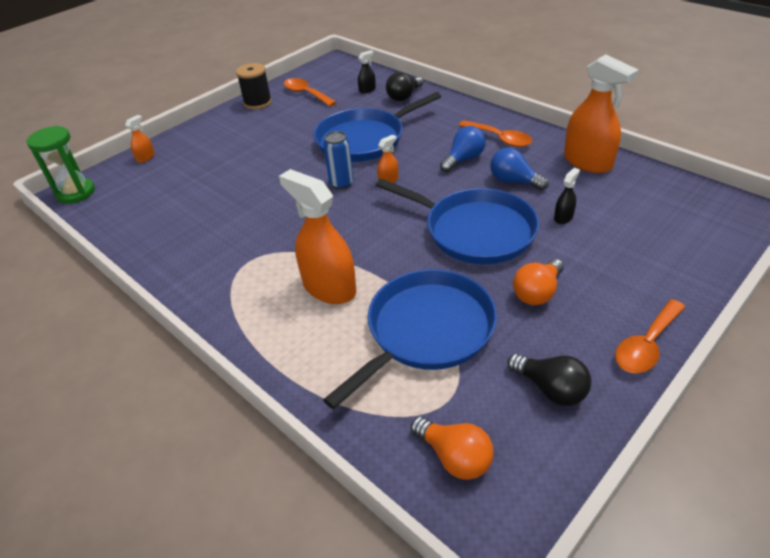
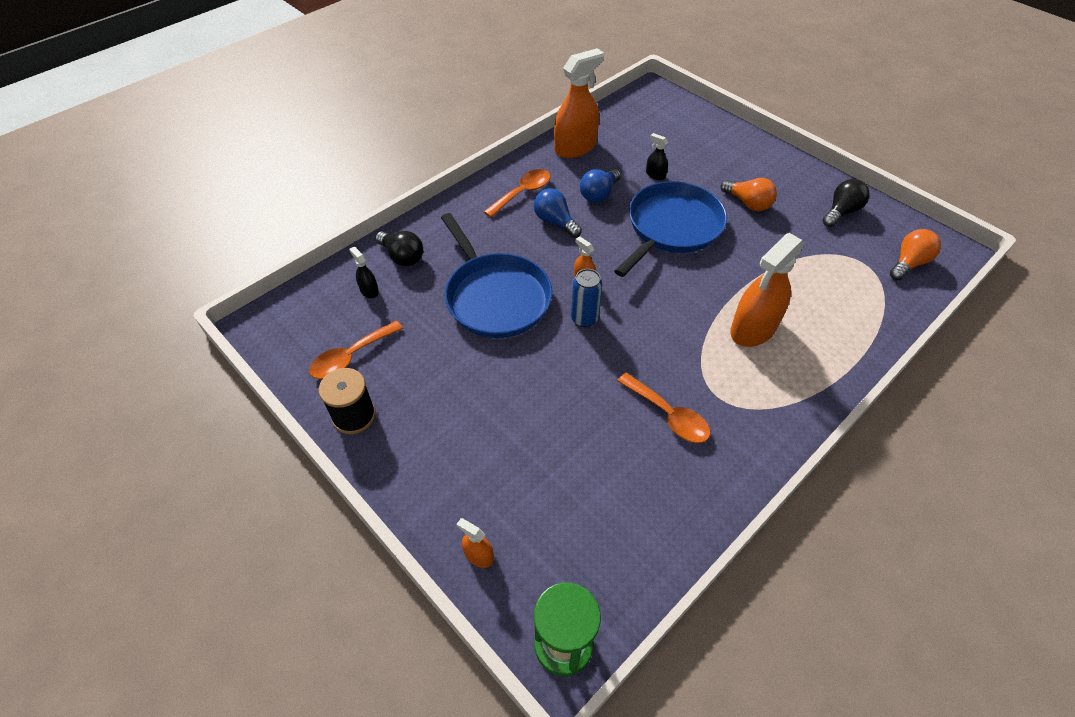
camera: 90 degrees left, 10 degrees up
blue pan [323,269,497,409] -> none
orange spoon [615,299,685,373] -> orange spoon moved to [617,373,710,443]

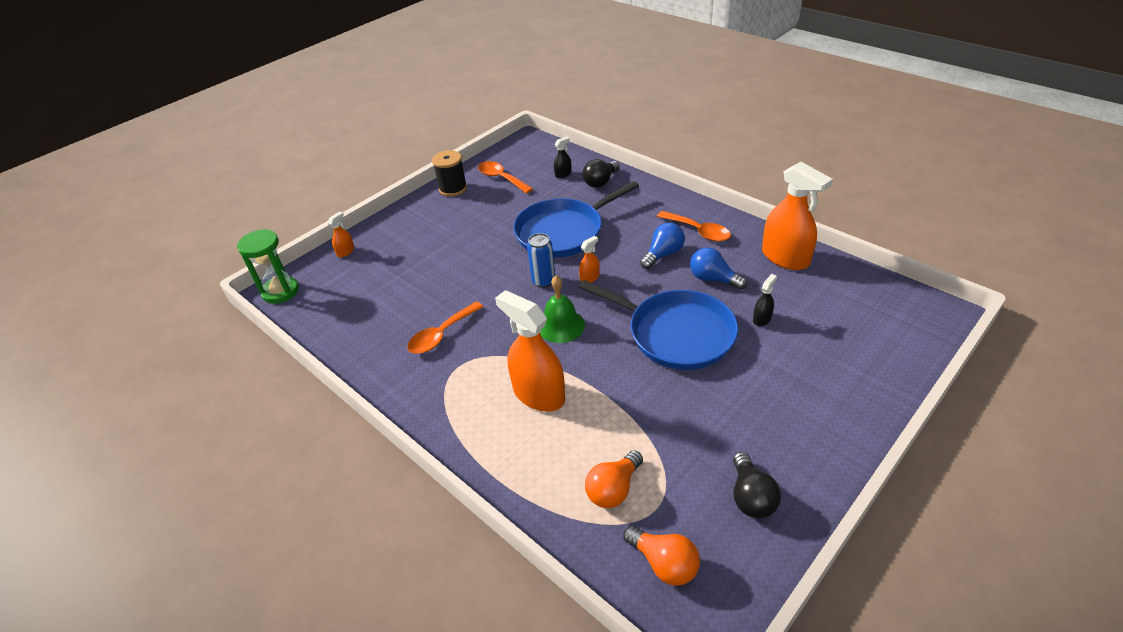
camera: 90 degrees right, 10 degrees down
orange light bulb [721,178,777,211] -> orange light bulb moved to [585,450,643,508]
black light bulb [823,179,870,227] -> black light bulb turned 45 degrees clockwise [733,452,781,518]
none -> green bell [540,276,585,343]

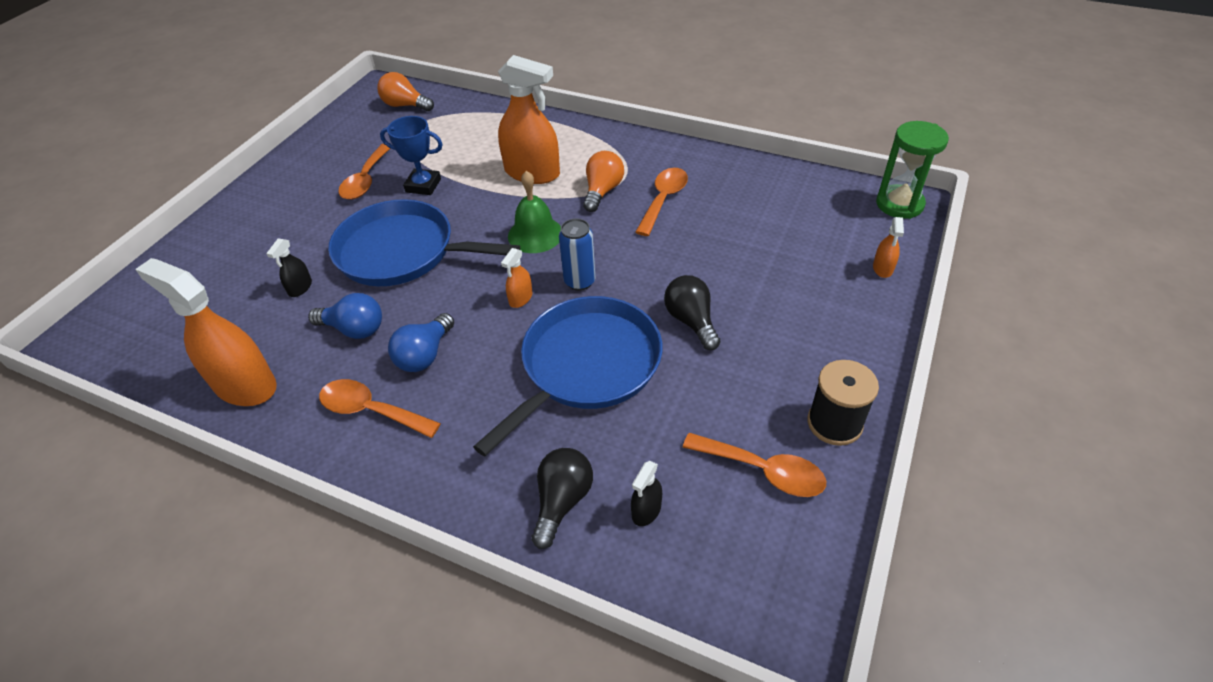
camera: 160 degrees right, 5 degrees up
orange light bulb [585,450,643,508] -> orange light bulb moved to [583,151,624,212]
black light bulb [733,452,781,518] -> black light bulb moved to [664,275,720,350]
none -> orange spoon [338,144,390,200]
none -> blue trophy [380,116,443,195]

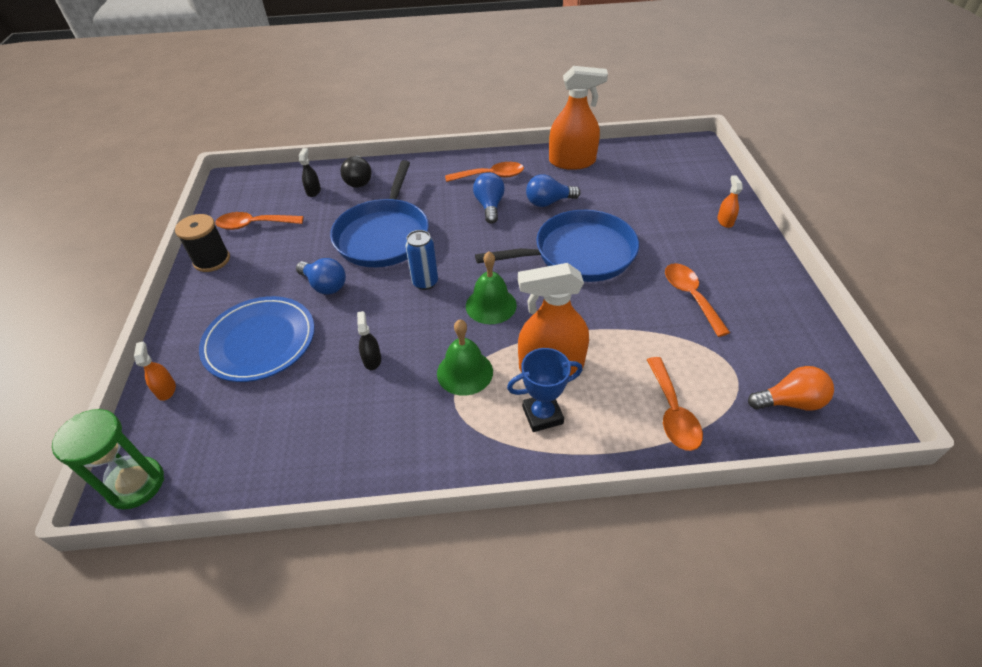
camera: 150 degrees right, 0 degrees up
black spray bottle [266,238,312,297] -> black spray bottle moved to [357,311,381,370]
blue trophy [380,116,443,195] -> blue trophy moved to [507,348,583,432]
orange spray bottle [501,248,532,308] -> orange spray bottle moved to [717,175,743,228]
orange light bulb [583,151,624,212] -> green bell [437,319,493,396]
orange spoon [635,168,688,236] -> orange spoon moved to [647,357,703,451]
black light bulb [664,275,720,350] -> blue light bulb [296,258,346,295]
none -> blue plate [199,296,315,382]

